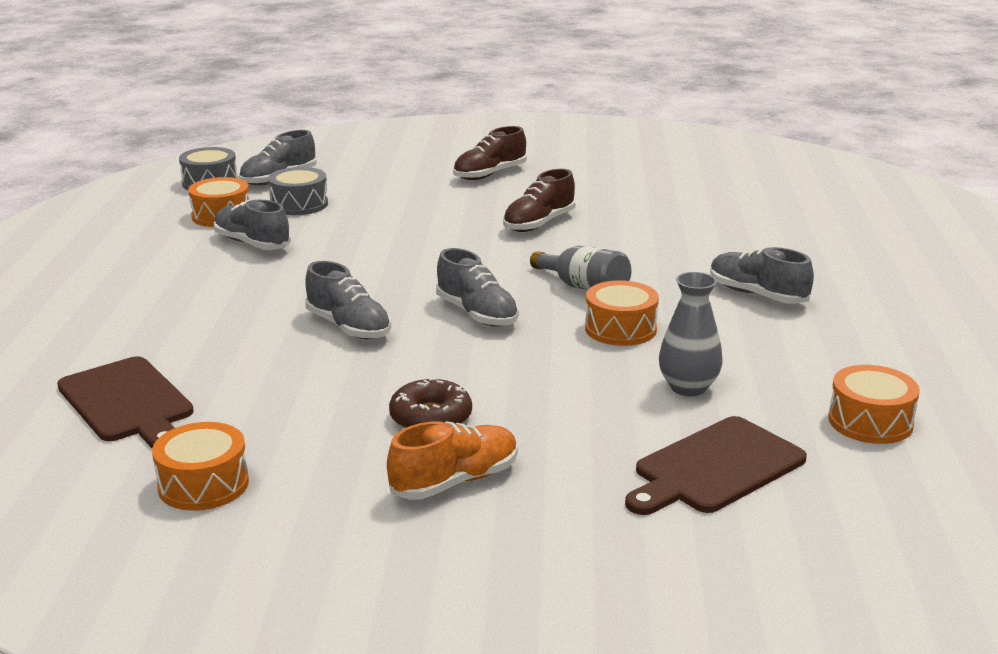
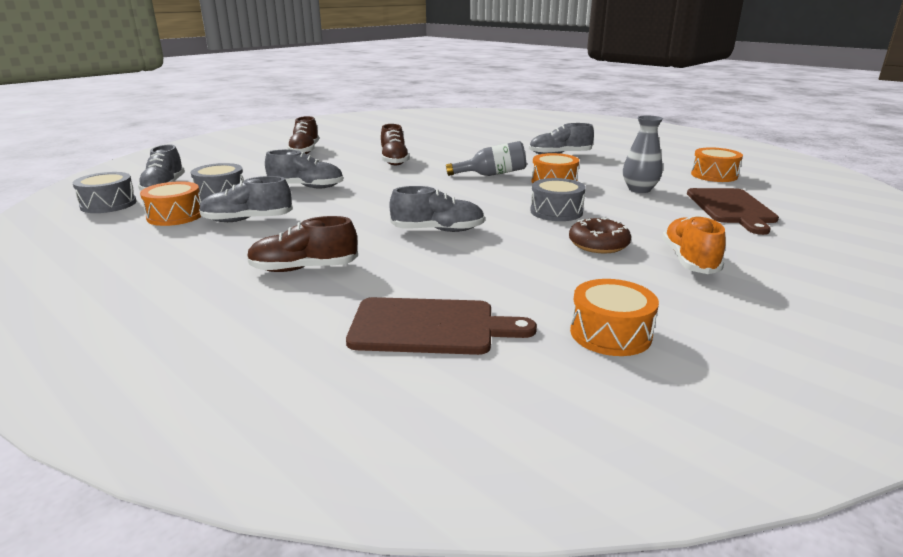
camera: 50 degrees left, 0 degrees up
grey shoe [436,248,519,327] -> grey shoe moved to [265,150,343,189]
none -> brown shoe [247,216,358,272]
none -> grey drum [530,178,586,221]

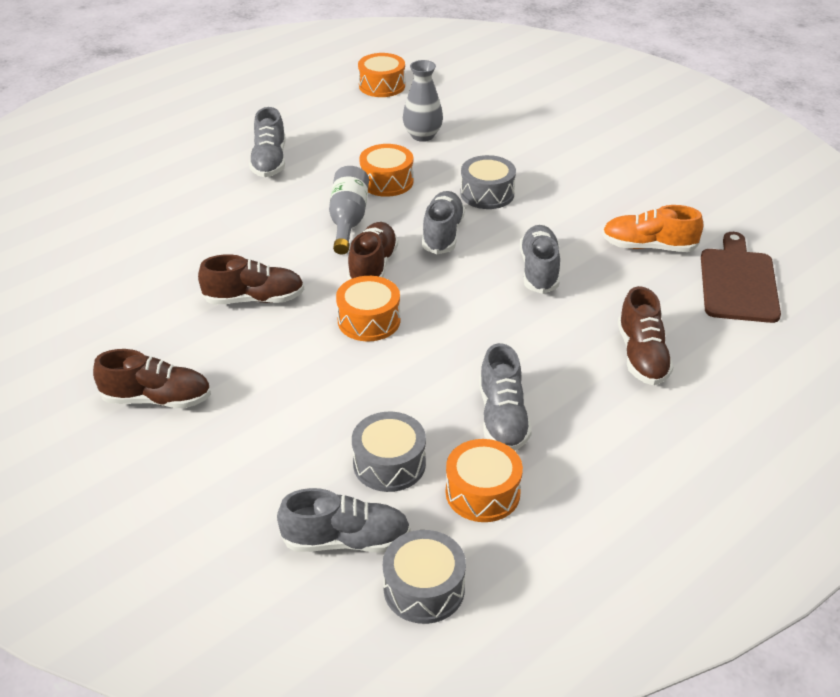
camera: 85 degrees left, 15 degrees up
grey shoe [265,150,343,189] -> grey shoe moved to [422,191,465,255]
brown donut [569,217,631,254] -> none
orange drum [570,279,659,356] -> orange drum moved to [336,276,400,341]
orange shoe [662,215,726,274] -> orange shoe moved to [602,205,703,252]
brown cutting board [687,188,779,235] -> none
none -> brown shoe [347,222,398,280]

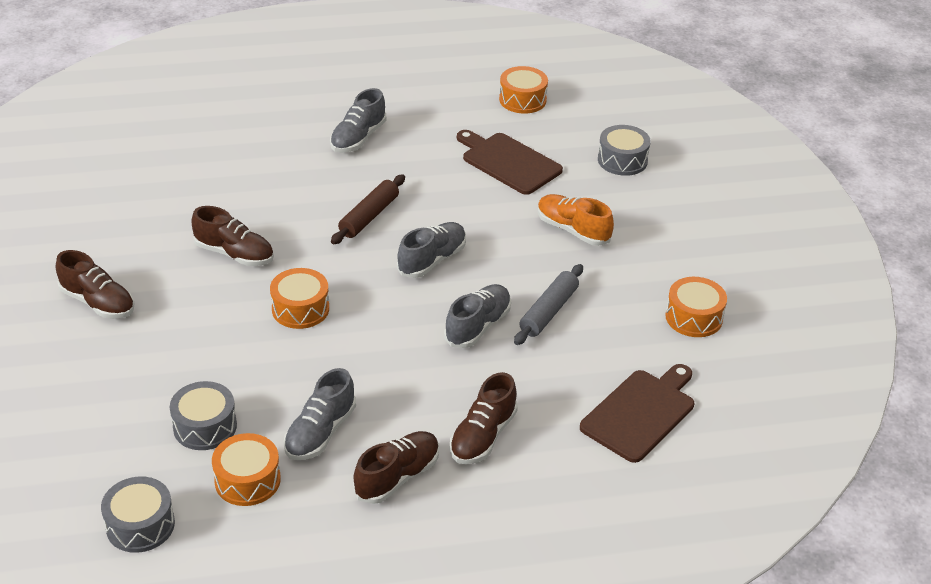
camera: 30 degrees right, 0 degrees up
grey shoe [277,488,411,553] -> none
grey bottle [329,166,369,254] -> brown rolling pin [331,174,405,244]
brown shoe [347,222,398,280] -> brown shoe moved to [353,431,439,504]
orange drum [359,144,414,197] -> orange drum moved to [665,277,727,337]
grey vase [403,60,443,142] -> brown cutting board [457,130,563,195]
grey drum [460,155,516,209] -> grey drum moved to [598,125,651,176]
orange shoe [602,205,703,252] -> orange shoe moved to [538,194,614,246]
none -> grey rolling pin [514,264,583,345]

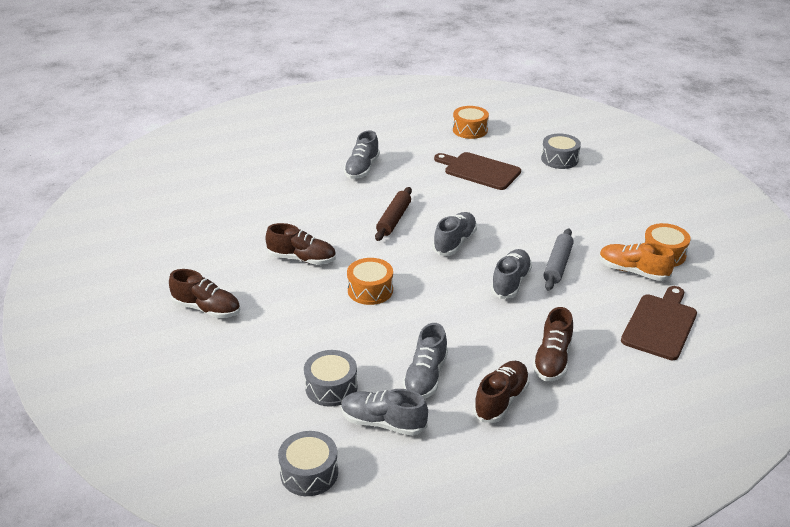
camera: 10 degrees left, 5 degrees down
orange drum [212,433,281,506] -> grey shoe [341,389,428,436]
orange shoe [538,194,614,246] -> orange shoe moved to [599,242,675,281]

